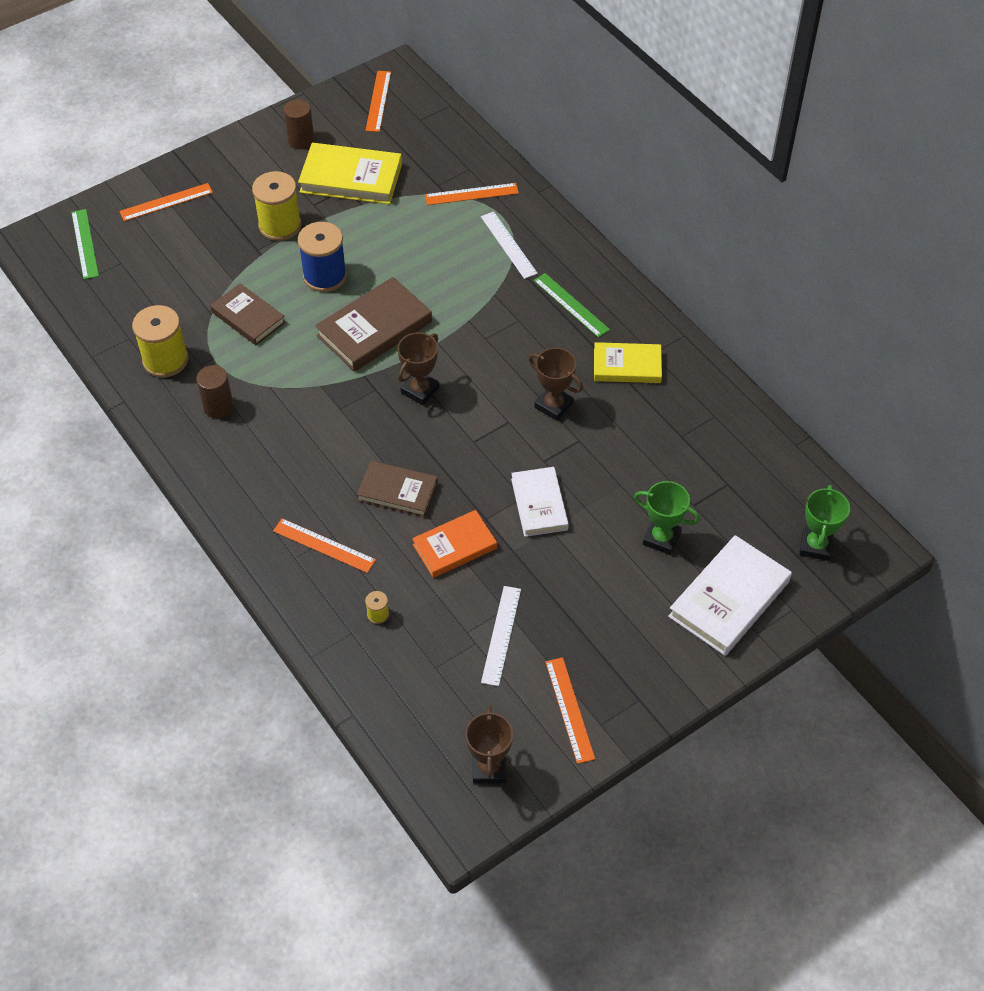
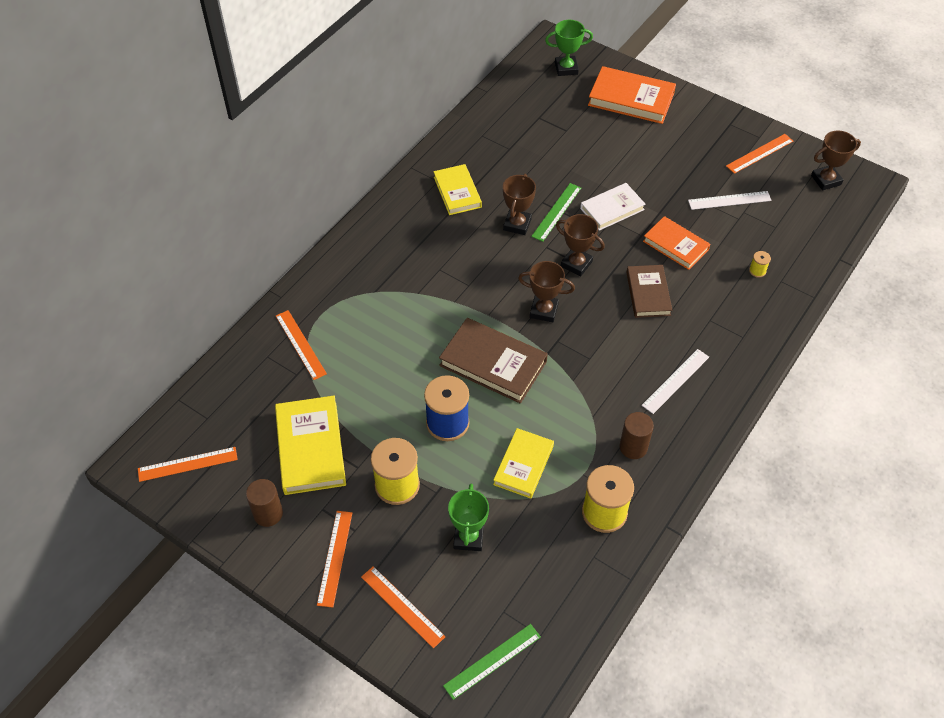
camera: 110 degrees left, 0 degrees up
brown book [210,283,286,345] -> yellow book [493,428,554,499]
orange ruler [273,518,376,573] -> orange ruler moved to [317,511,352,608]
white ruler [481,212,538,279] -> white ruler moved to [641,349,709,414]
green ruler [534,273,610,338] -> green ruler moved to [531,183,581,242]
green trophy [634,481,700,555] -> green trophy moved to [448,484,489,551]
white book [668,535,792,656] -> orange book [588,66,676,124]
none -> brown trophy [556,214,605,277]

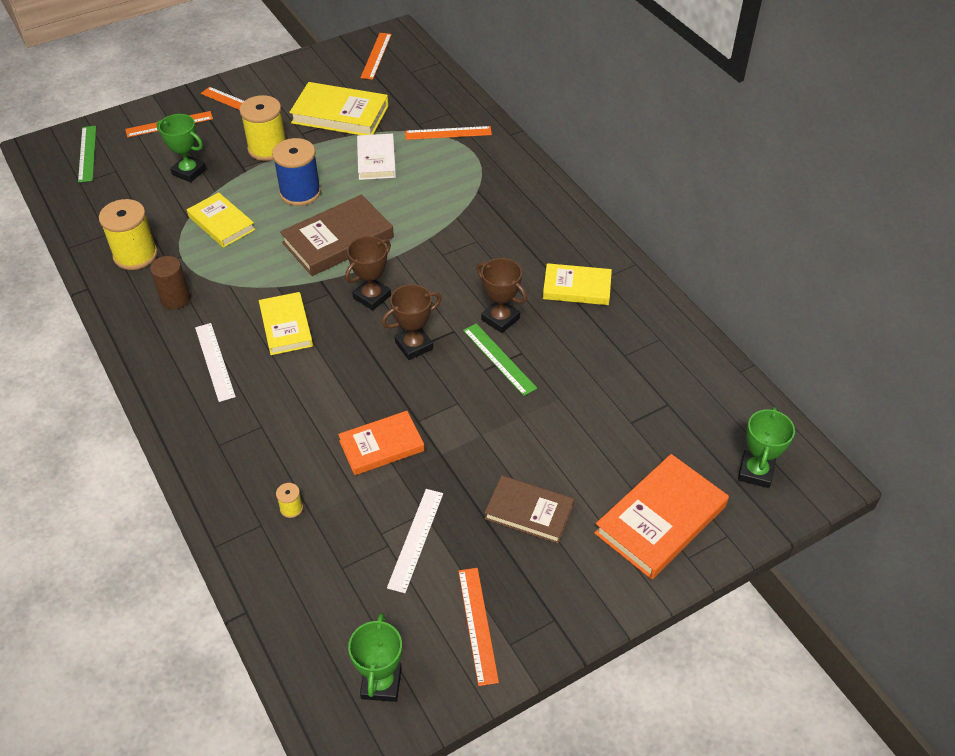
camera: 115 degrees right, 5 degrees down
brown cylinder [246,479,283,527] -> none
white book [580,183,646,231] -> white book moved to [357,134,396,180]
brown book [626,265,672,318] -> brown book moved to [484,475,574,544]
brown trophy [811,131,861,191] -> green trophy [348,613,402,702]
none -> yellow book [259,292,313,355]

